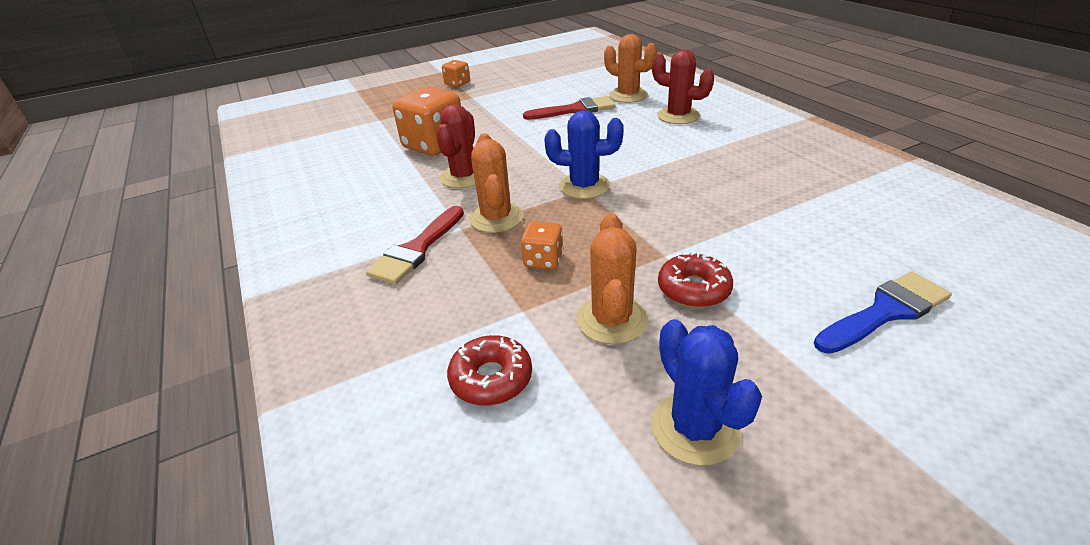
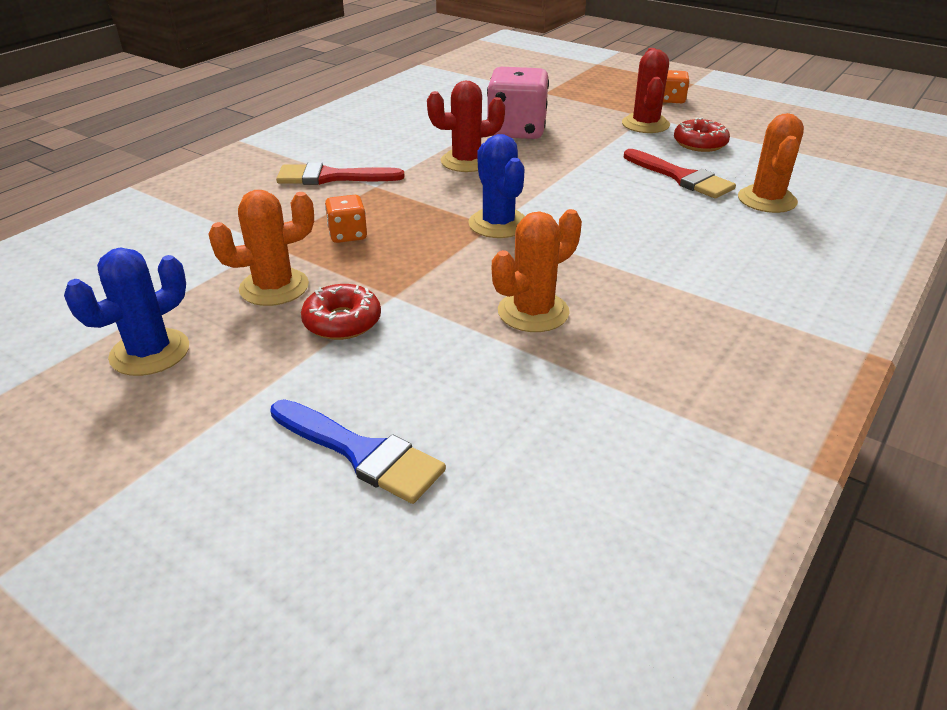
camera: 60 degrees right, 0 degrees up
orange dice [392,87,461,156] -> pink dice [487,67,549,139]
red donut [447,335,532,406] -> red donut moved to [674,118,730,152]
orange cactus [469,133,524,233] -> orange cactus moved to [492,209,582,332]
red cactus [652,50,714,124] -> red cactus moved to [622,48,670,133]

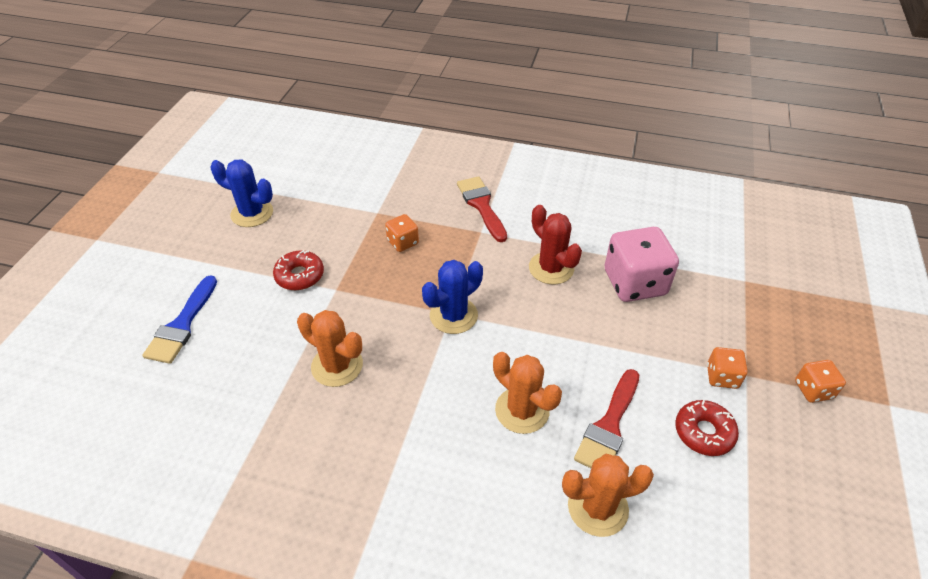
camera: 70 degrees right, 10 degrees up
orange cactus [208,190,314,306] -> orange cactus moved to [493,352,562,434]
red cactus [622,48,670,133] -> orange dice [707,347,748,389]

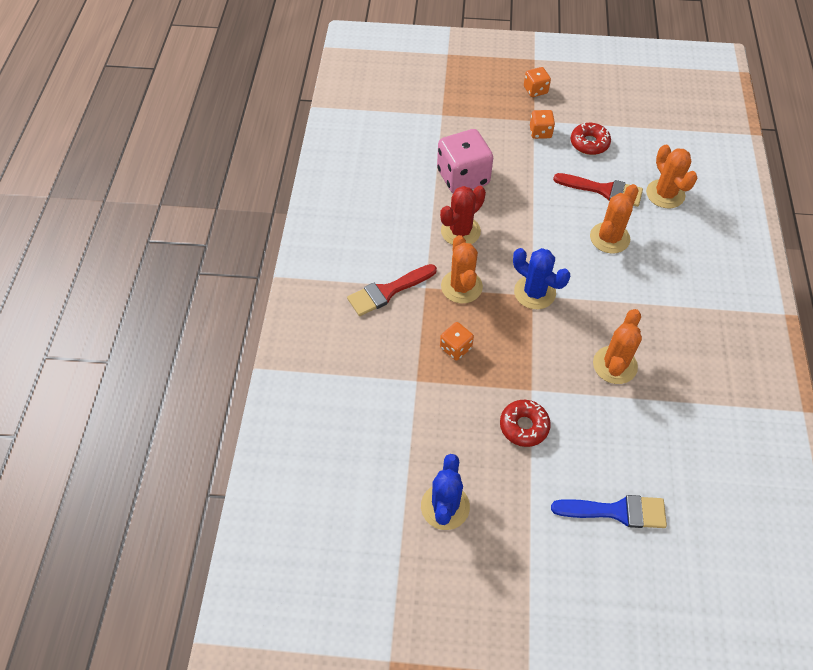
camera: 100 degrees left, 10 degrees up
none -> orange cactus [441,235,483,303]

